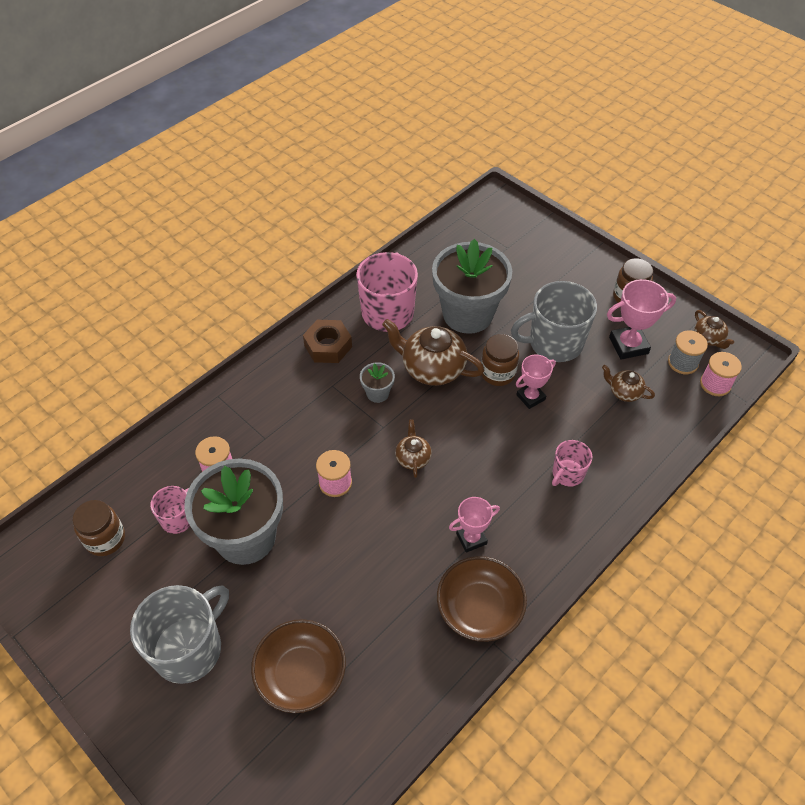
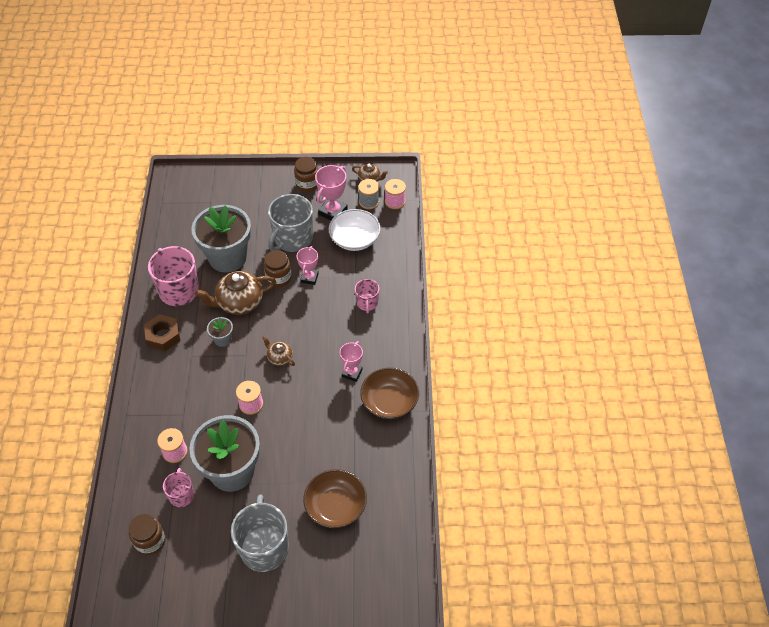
camera: 45 degrees left, 0 degrees up
brown teapot [602,365,655,402] -> white bowl [329,209,381,251]

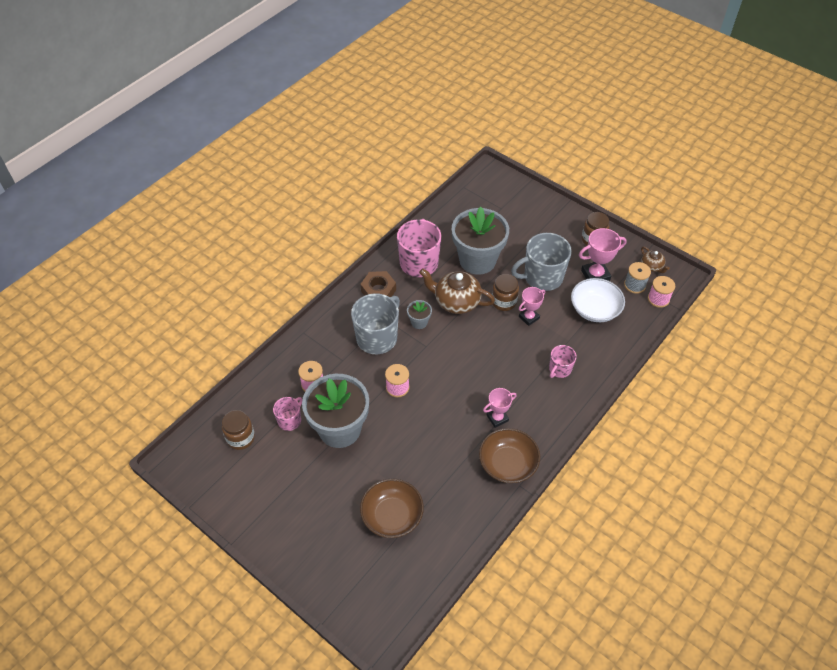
camera: 40 degrees right, 0 degrees up
grey mug [231,495,289,572] -> grey mug moved to [351,293,400,354]
brown teapot [262,335,295,366] -> none

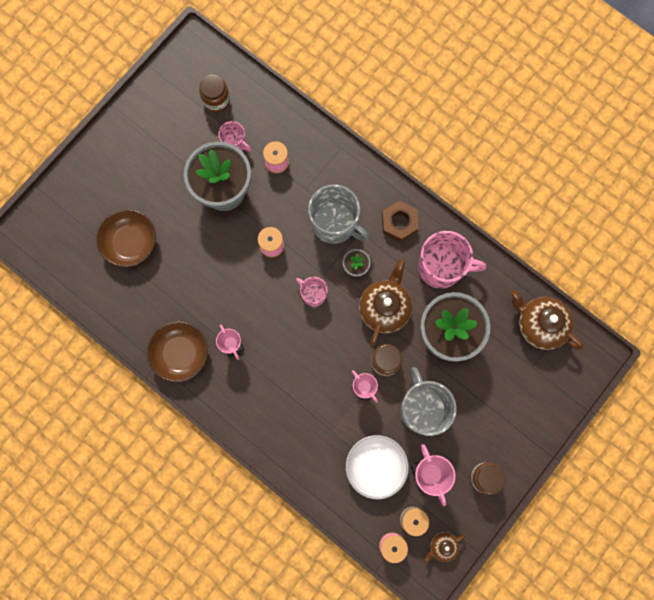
camera: 90 degrees right, 25 degrees up
pink mug [549,345,577,378] -> pink mug moved to [296,277,328,307]
none -> brown teapot [511,290,584,350]

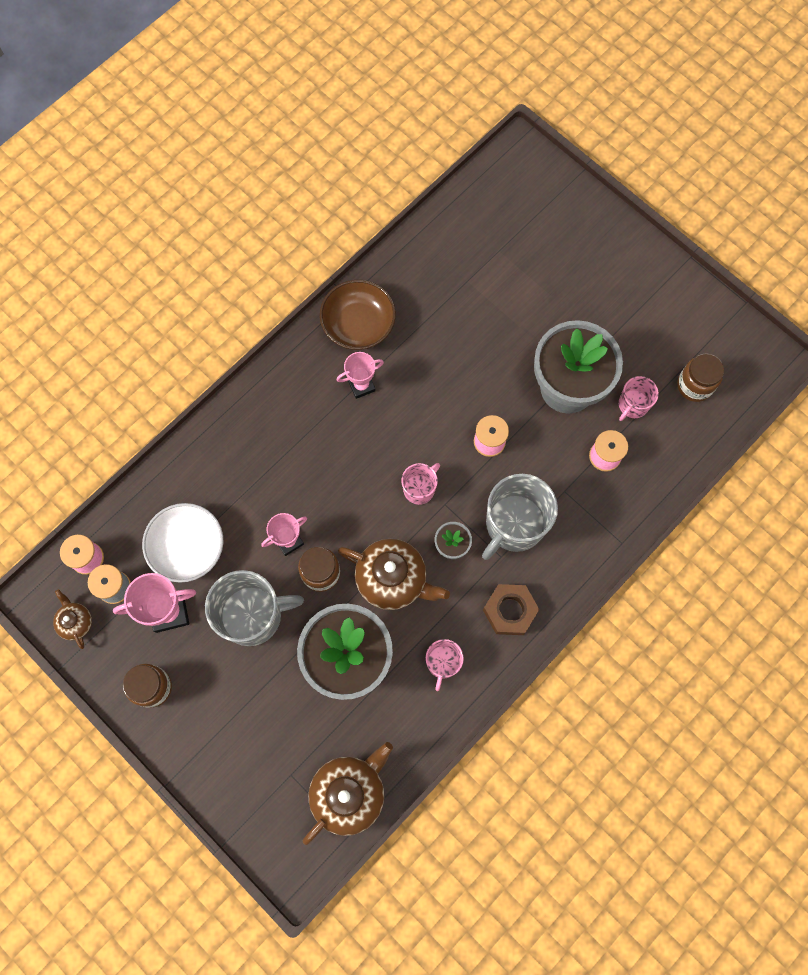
camera: 95 degrees right, 5 degrees down
brown bowl [96,209,156,267] -> none
pink mug [418,231,486,289] -> pink mug [426,639,464,691], size x0.53

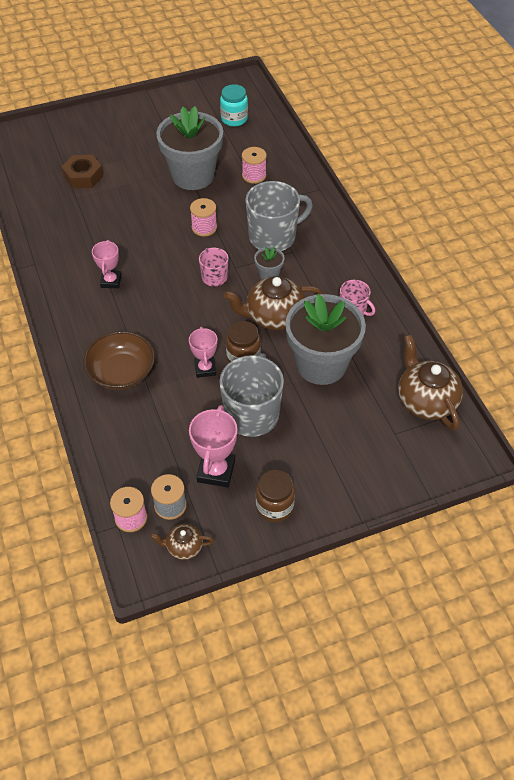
camera: 65 degrees left, 20 degrees down
white bowl [142,503,223,583] -> none
brown bowl [320,280,396,350] -> brown bowl moved to [83,331,155,390]
brown teapot [338,539,450,610] -> brown teapot turned 150 degrees counterclockwise [224,276,323,330]
grey mug [482,474,558,560] -> grey mug turned 90 degrees counterclockwise [246,181,313,251]
brown nut [483,584,539,635] -> brown nut moved to [62,155,103,189]
pink mug [619,376,659,421] -> none
brown jar [677,354,724,402] -> turquoise jar [220,84,248,127]

